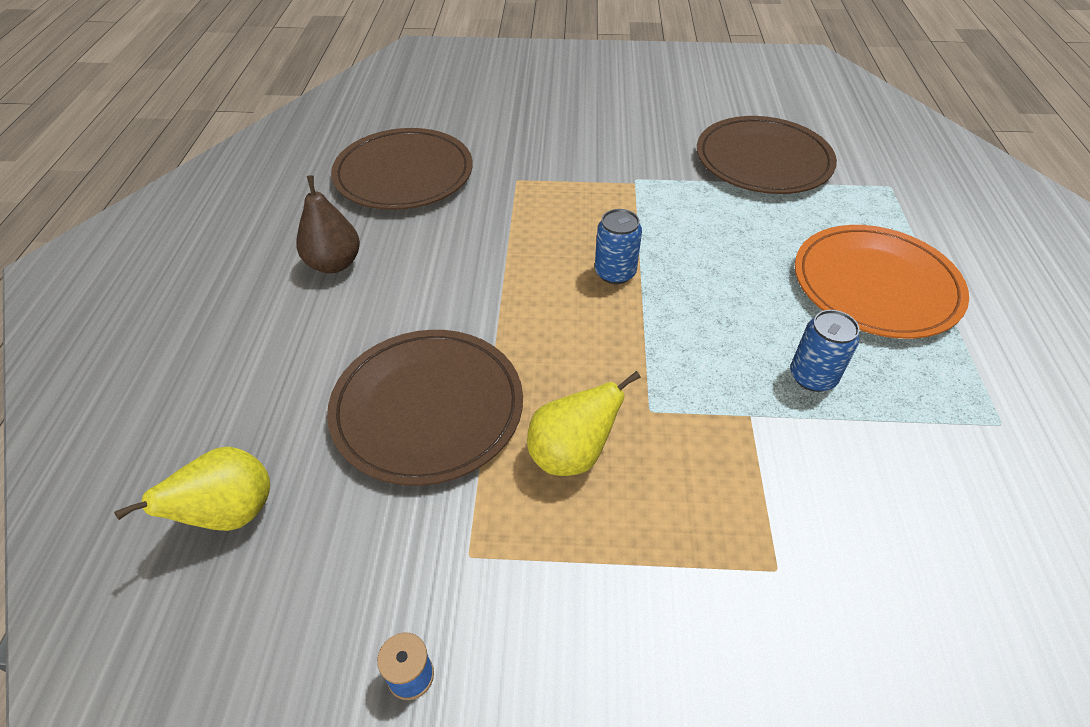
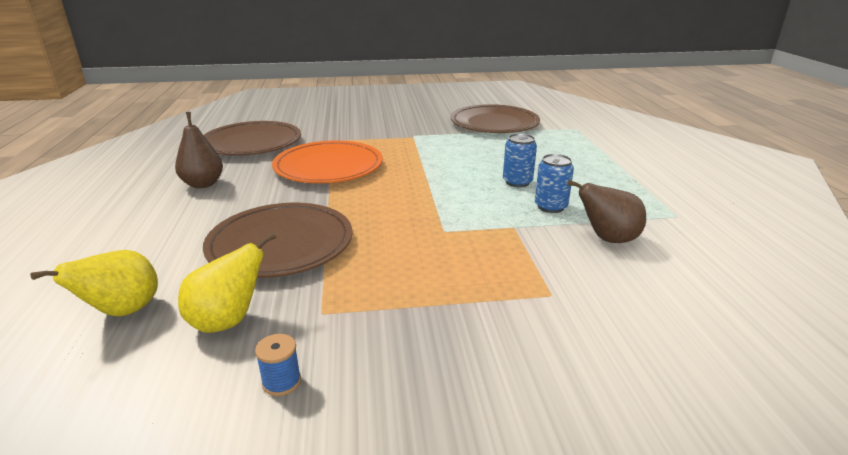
camera: 10 degrees left, 20 degrees down
yellow pear [527,371,641,476] -> yellow pear moved to [178,232,276,333]
blue can [595,209,642,284] -> blue can moved to [503,133,537,187]
orange plate [795,225,969,339] -> orange plate moved to [272,141,383,183]
none -> brown pear [567,180,646,243]

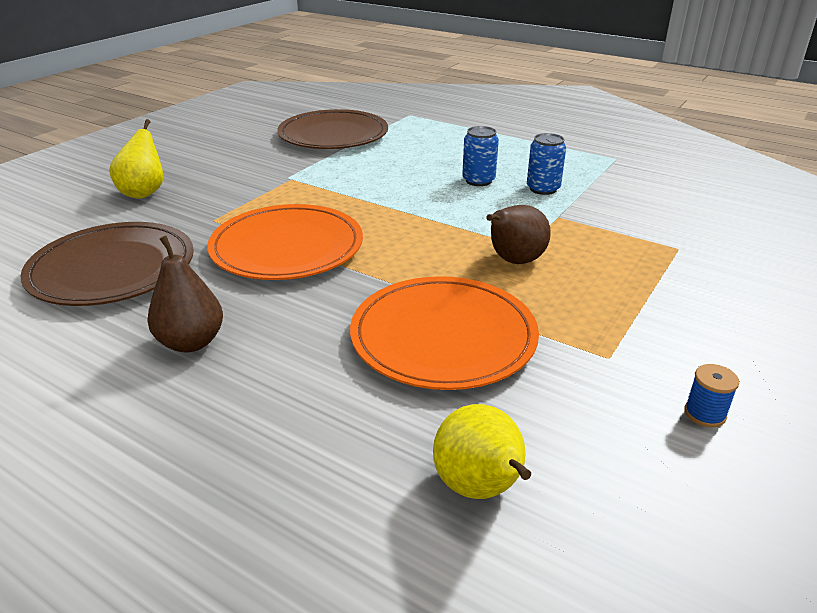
camera: 50 degrees left, 5 degrees up
yellow pear [178,232,276,333] -> yellow pear moved to [109,119,164,199]
brown plate [203,203,352,278] -> orange plate [350,276,539,390]
brown pear [567,180,646,243] -> brown pear moved to [486,205,551,264]

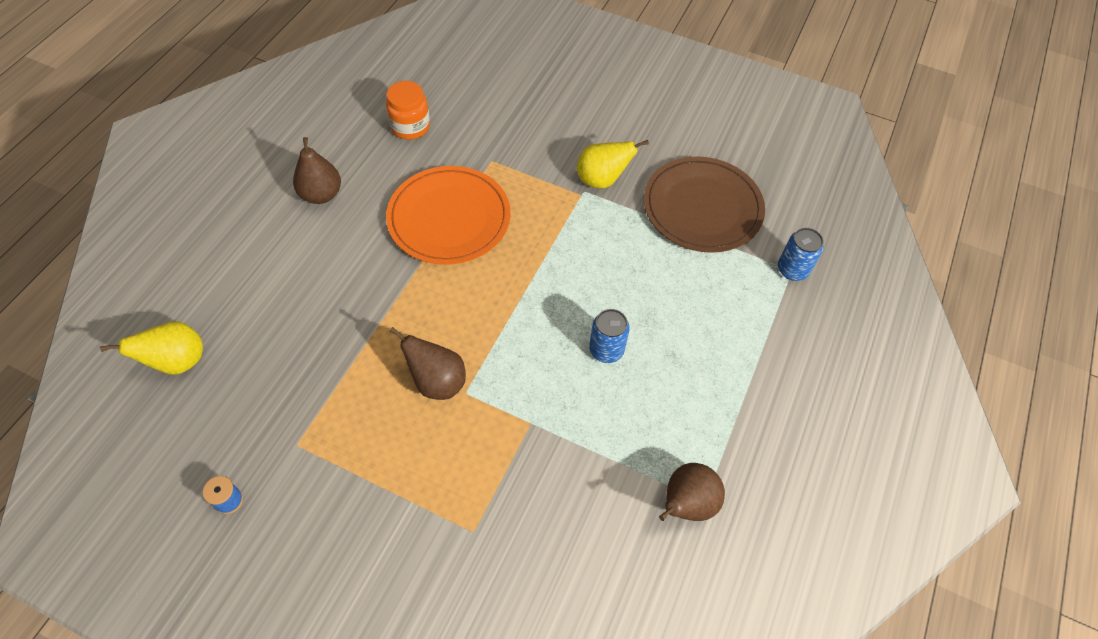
camera: 80 degrees right, 25 degrees up
brown plate [20,222,194,306] -> orange jar [386,81,430,140]
yellow pear [109,119,164,199] -> yellow pear moved to [577,140,649,189]
orange plate [350,276,539,390] -> none
blue can [527,133,566,195] -> blue can moved to [778,228,824,281]
none -> brown pear [659,463,725,521]

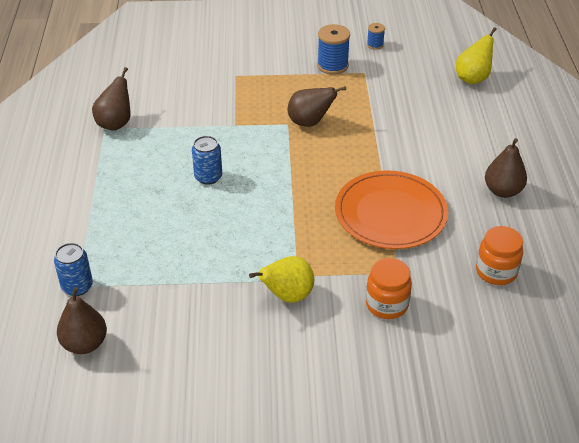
camera: 155 degrees right, 15 degrees down
brown plate [644,156,765,253] -> none
none -> brown pear [57,287,107,354]
none -> blue spool [317,24,350,75]
none -> orange jar [366,258,412,319]

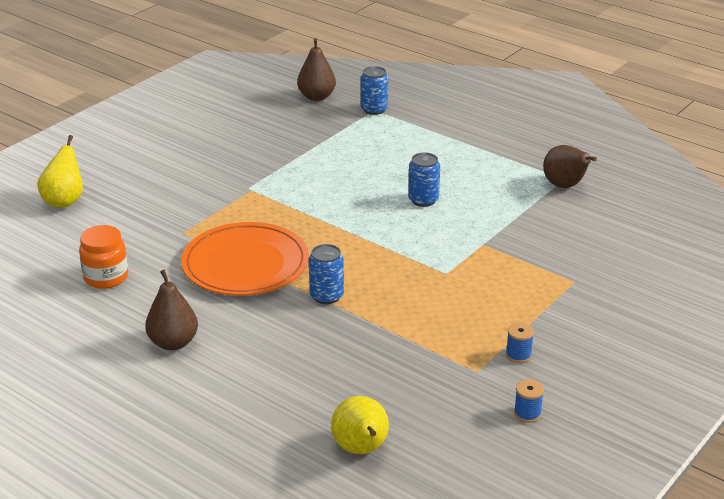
camera: 130 degrees right, 10 degrees down
yellow pear [249,256,314,303] -> yellow pear moved to [37,135,83,208]
brown pear [288,86,346,127] -> none
blue spool [317,24,350,75] -> blue spool [506,323,534,363], size x0.55
orange jar [366,258,412,319] -> none
none -> blue can [309,244,344,304]

